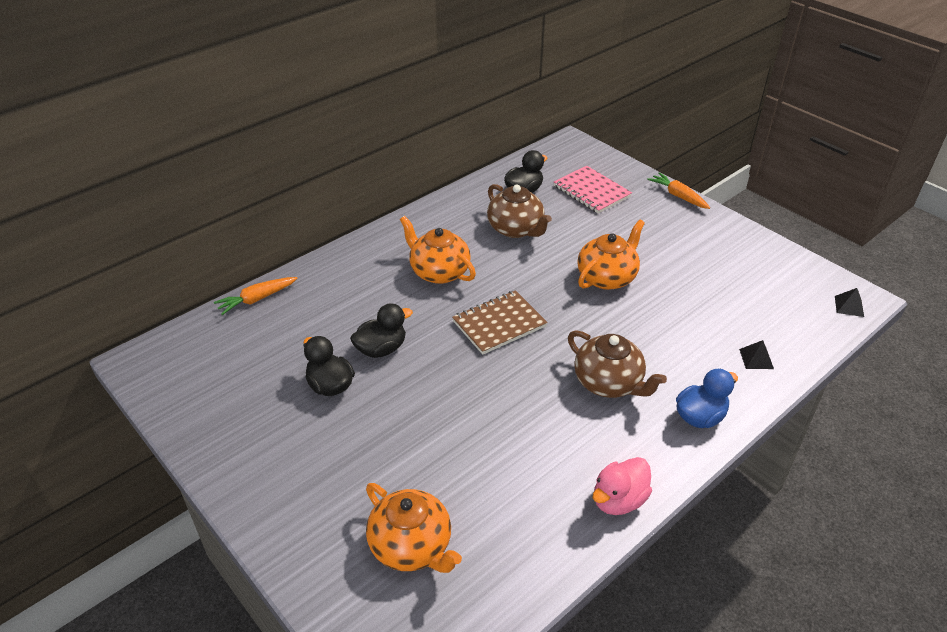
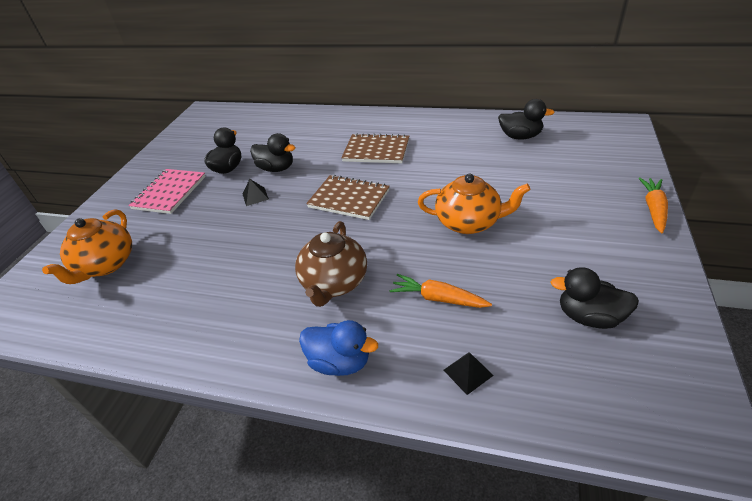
camera: 60 degrees right, 0 degrees up
orange carrot [214,277,298,315] -> orange carrot moved to [389,274,492,308]
orange teapot [400,216,476,284] -> brown notebook [341,133,409,163]
brown teapot [487,184,552,238] -> none
pink notebook [554,166,632,214] -> pink notebook moved to [128,169,206,214]
pink duck [593,457,652,515] -> none
black pyramid [835,288,864,317] -> black pyramid moved to [243,179,269,206]
none -> black duck [551,267,639,329]

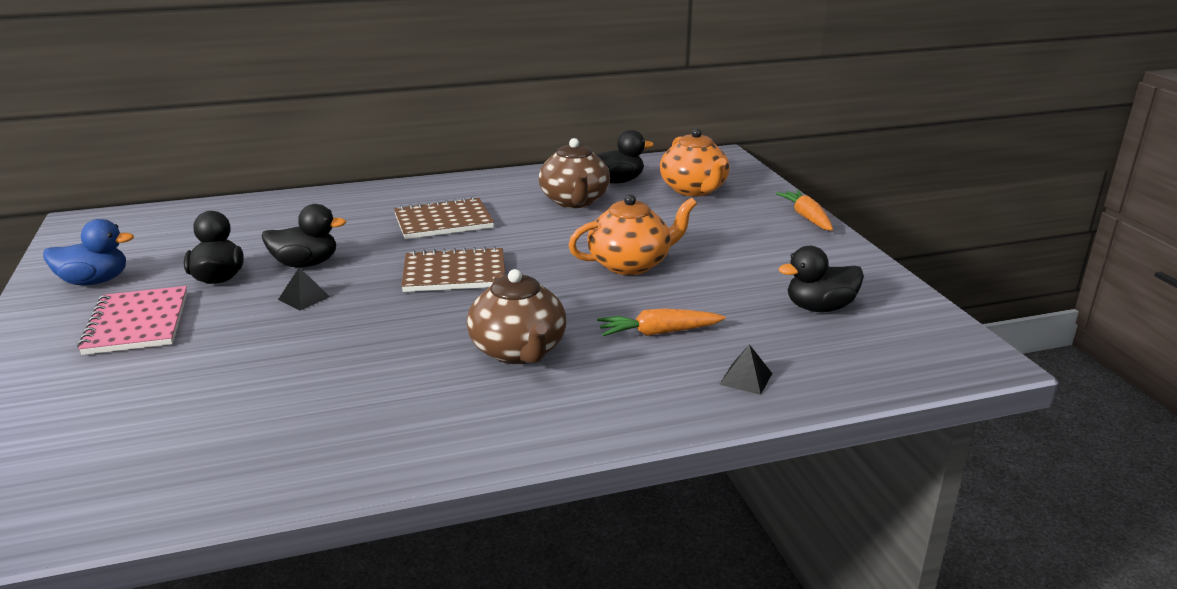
camera: 35 degrees left, 15 degrees down
orange teapot [42,209,132,284] -> orange teapot moved to [660,128,730,196]
blue duck [299,320,378,376] -> blue duck moved to [43,219,134,285]
none -> brown teapot [539,138,610,208]

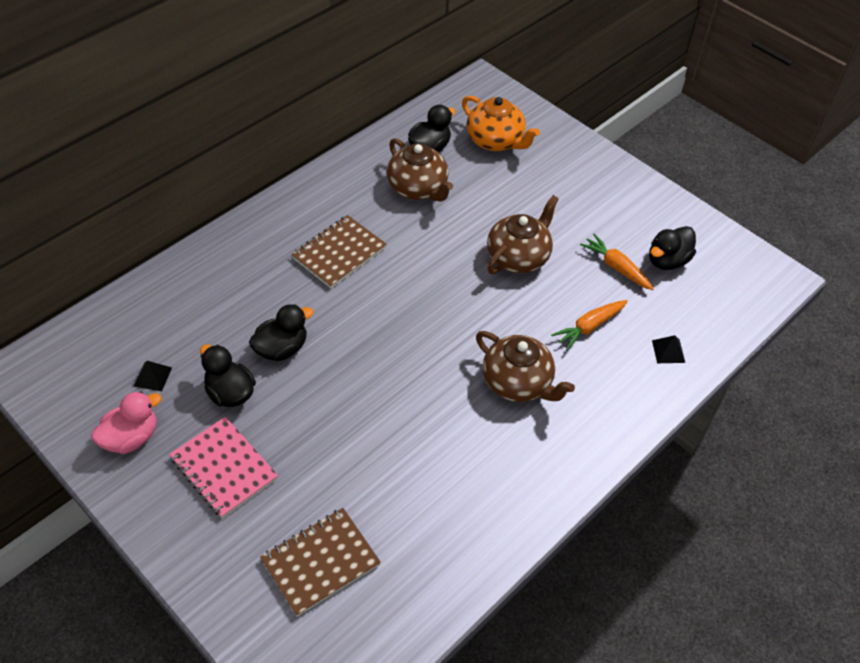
camera: 30 degrees left, 25 degrees up
blue duck [43,219,134,285] -> pink duck [91,391,162,454]
black pyramid [278,267,330,310] -> black pyramid moved to [134,361,172,391]
brown notebook [401,246,505,292] -> brown notebook moved to [260,508,381,617]
orange teapot [569,194,697,275] -> brown teapot [487,195,559,274]
orange carrot [776,190,833,231] -> orange carrot moved to [580,234,654,290]

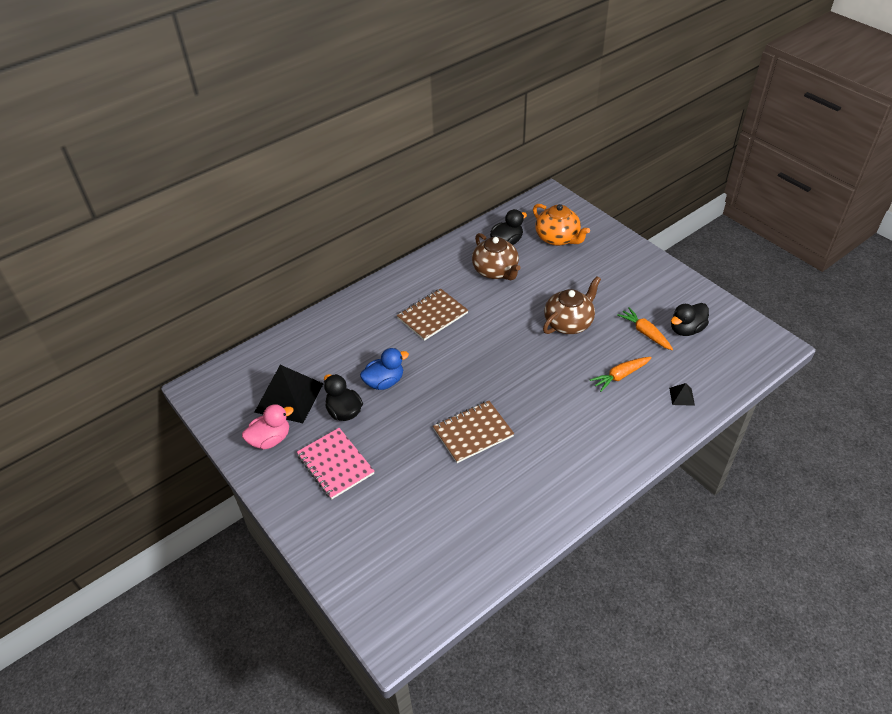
camera: 10 degrees right, 5 degrees down
black pyramid [134,361,172,391] -> black pyramid [254,365,323,423], size x2.41
black duck [249,304,314,361] -> blue duck [360,348,409,390]
brown notebook [260,508,381,617] -> brown notebook moved to [433,401,514,463]
brown teapot [476,331,575,402] -> none

